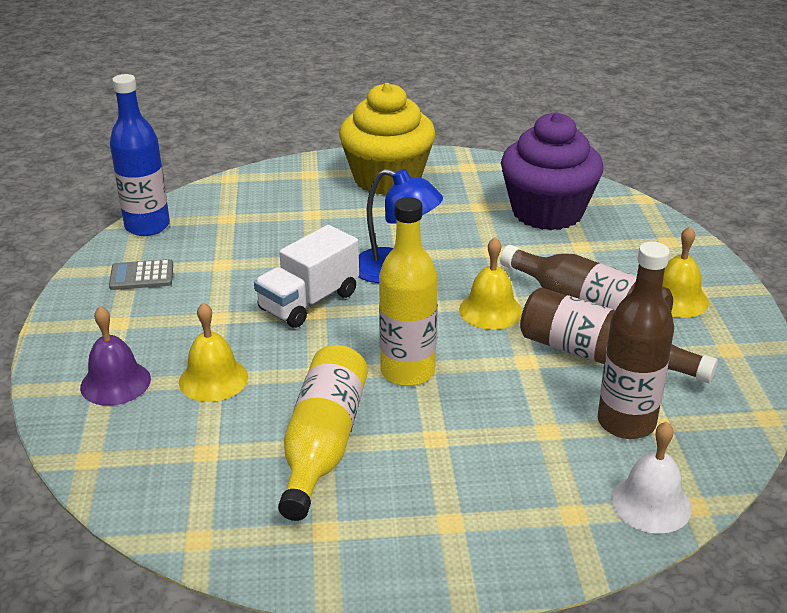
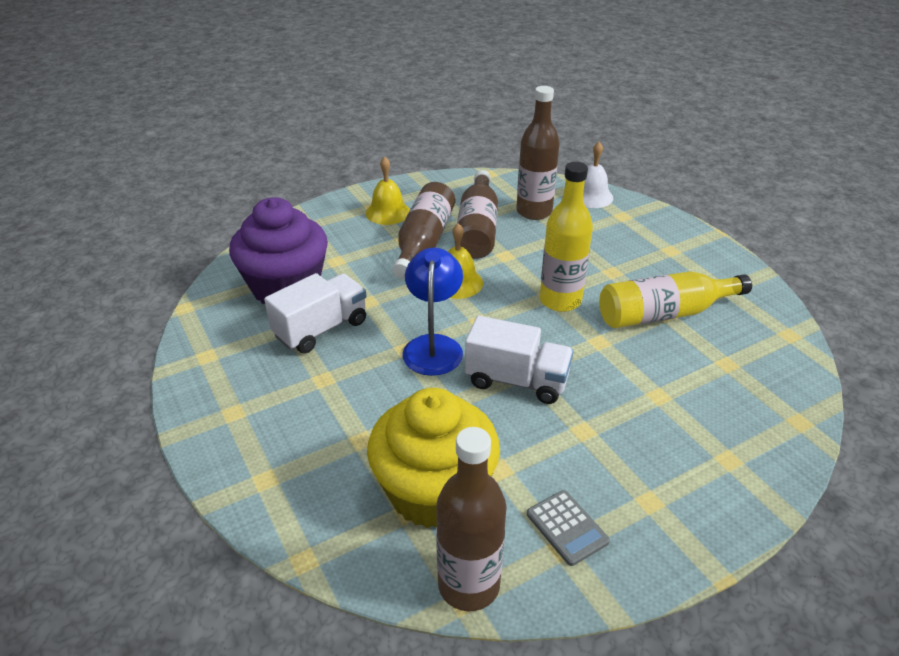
camera: 115 degrees left, 5 degrees up
purple bell [80,306,151,406] -> none
blue bottle [110,74,170,236] -> brown bottle [436,427,507,611]
yellow bell [179,302,248,402] -> none
yellow cupcake [339,83,436,195] -> yellow cupcake moved to [367,388,500,528]
none -> white truck [264,273,367,353]

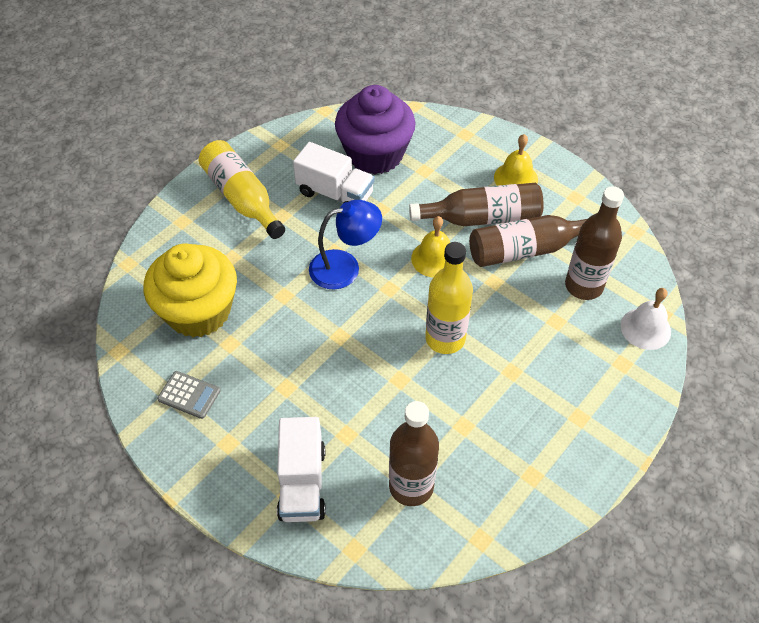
camera: 70 degrees right, 15 degrees up
brown bottle [436,427,507,611] -> brown bottle moved to [389,401,439,506]
white truck [465,316,574,404] -> white truck moved to [277,417,326,522]
grey calculator [527,490,610,566] -> grey calculator turned 105 degrees counterclockwise [157,371,220,419]
yellow bottle [599,271,752,328] -> yellow bottle moved to [199,140,285,239]

